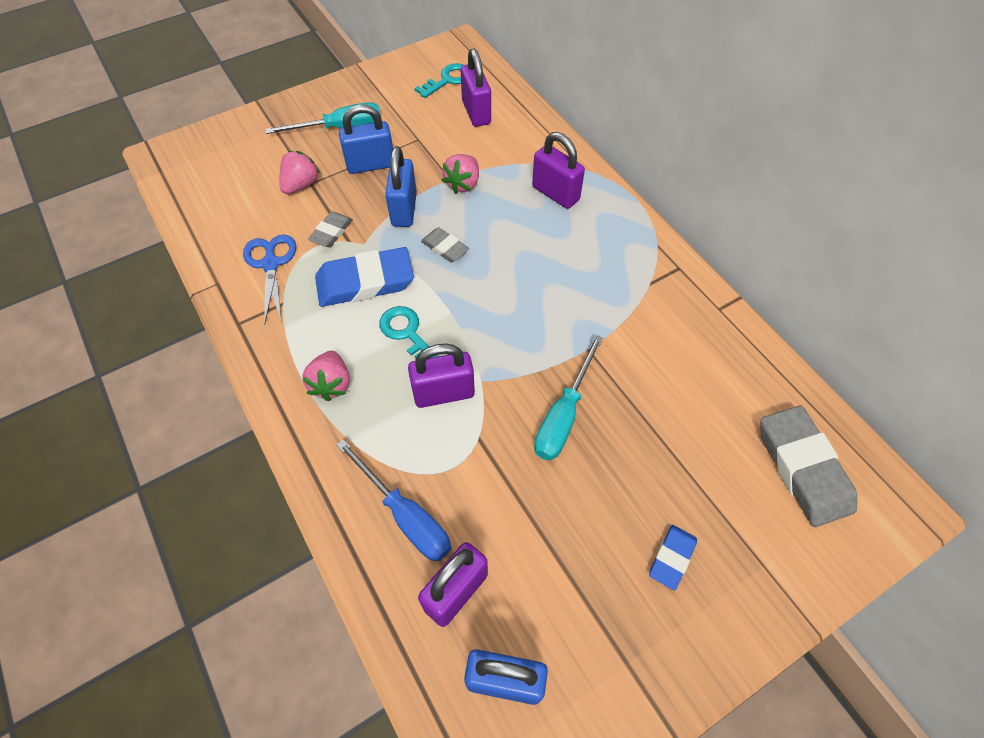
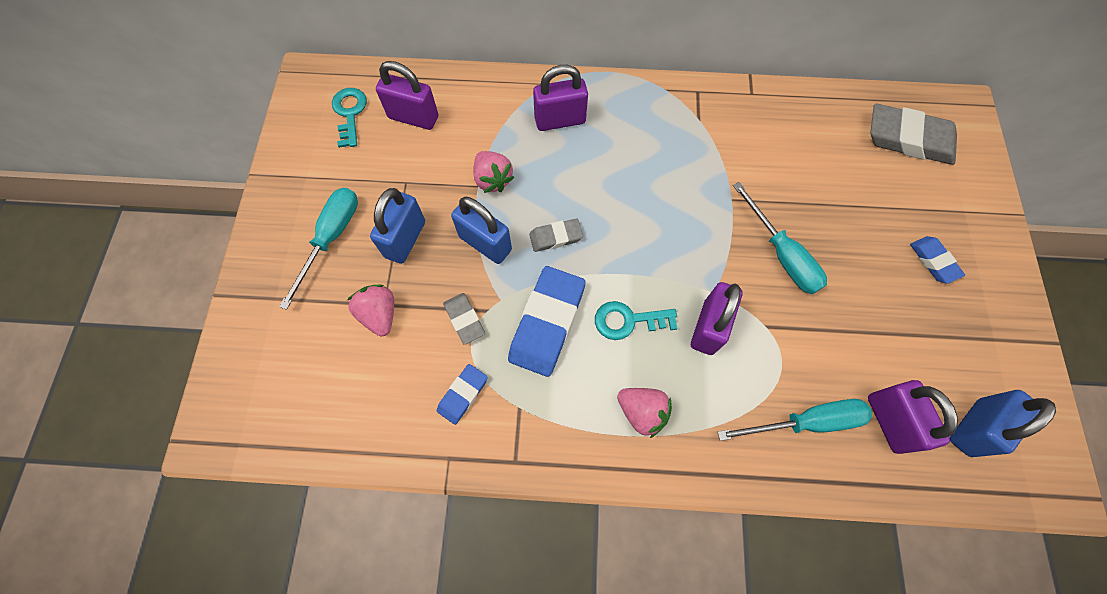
camera: 55 degrees left, 10 degrees up
blue scissors [243,234,296,325] -> blue eraser [437,364,488,425]
blue screwdriver [337,439,451,561] -> turquoise screwdriver [718,399,872,441]

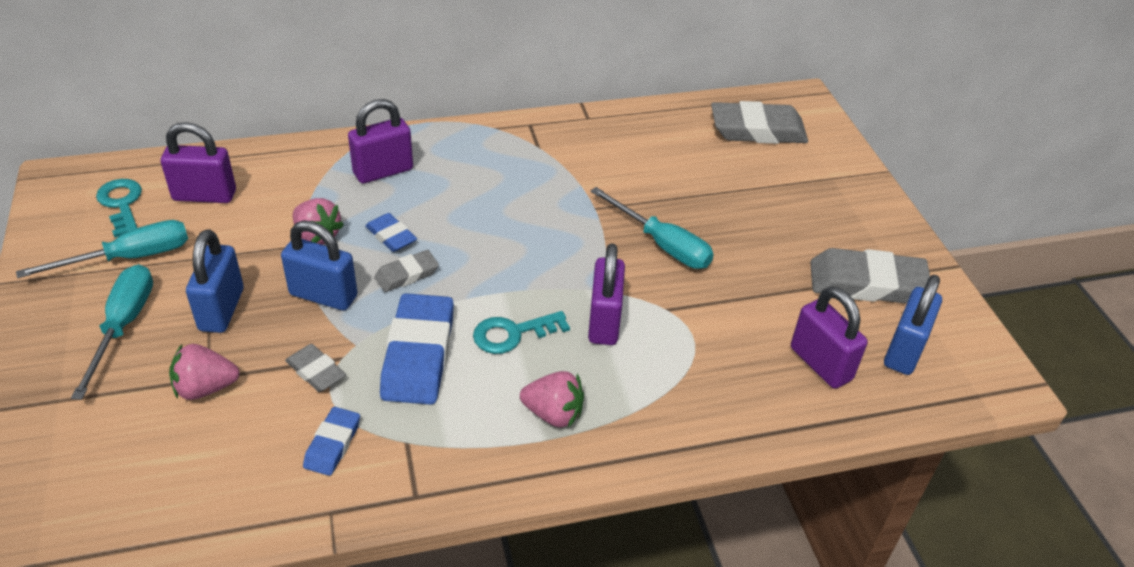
camera: 20 degrees left, 25 degrees down
pink strawberry [347,285,394,336] -> pink strawberry turned 60 degrees counterclockwise [169,344,240,400]
turquoise screwdriver [718,399,872,441] -> turquoise screwdriver moved to [16,220,188,278]
blue eraser [910,236,965,284] -> blue eraser moved to [365,213,417,252]
none -> grey eraser [810,248,930,304]

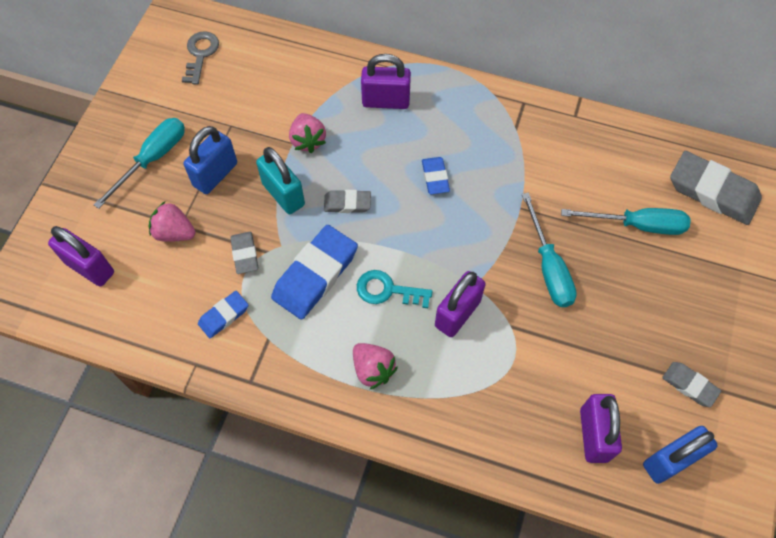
camera: 35 degrees right, 20 degrees up
turquoise screwdriver [16,220,188,278] -> turquoise screwdriver moved to [561,208,691,235]
turquoise key [96,179,142,238] -> grey key [182,31,219,85]
purple padlock [161,122,236,203] -> purple padlock moved to [48,226,114,287]
blue padlock [281,221,358,311] -> turquoise padlock [256,147,305,214]
blue eraser [365,213,417,252] -> blue eraser moved to [422,157,450,194]
grey eraser [810,248,930,304] -> grey eraser [662,362,721,407], size x0.53

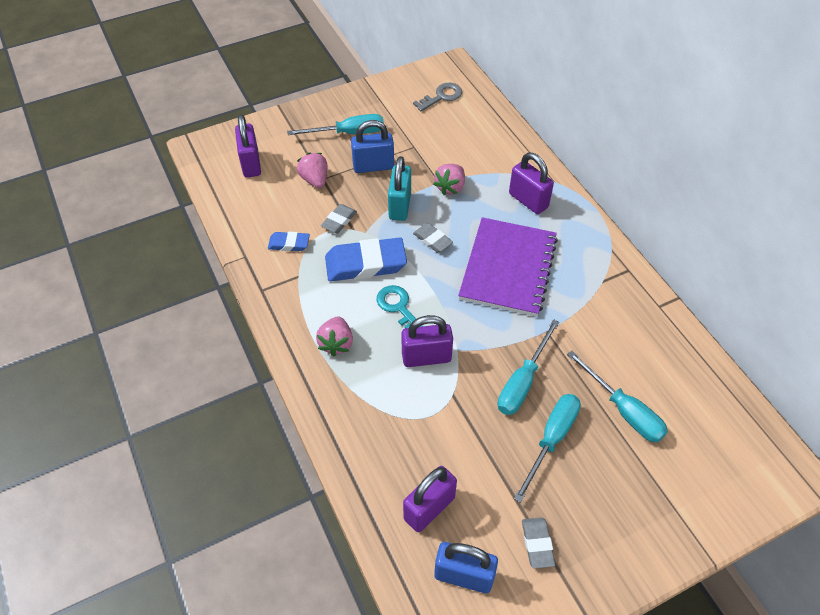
camera: 45 degrees right, 10 degrees down
blue eraser [422,157,450,194] -> purple notebook [458,217,558,317]
grey eraser [670,151,762,225] -> none
none -> turquoise screwdriver [514,394,581,503]

